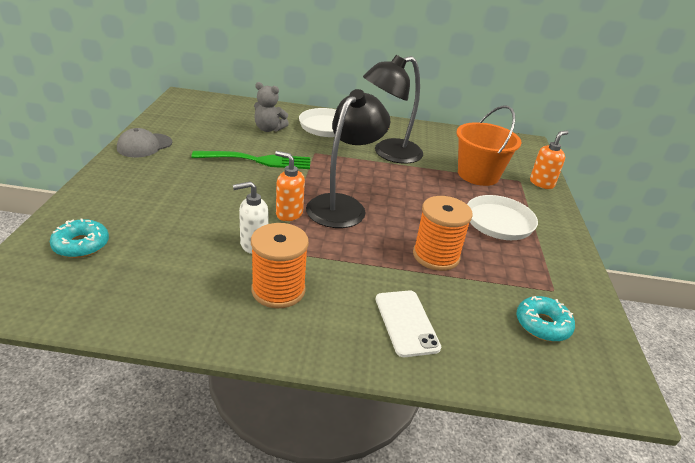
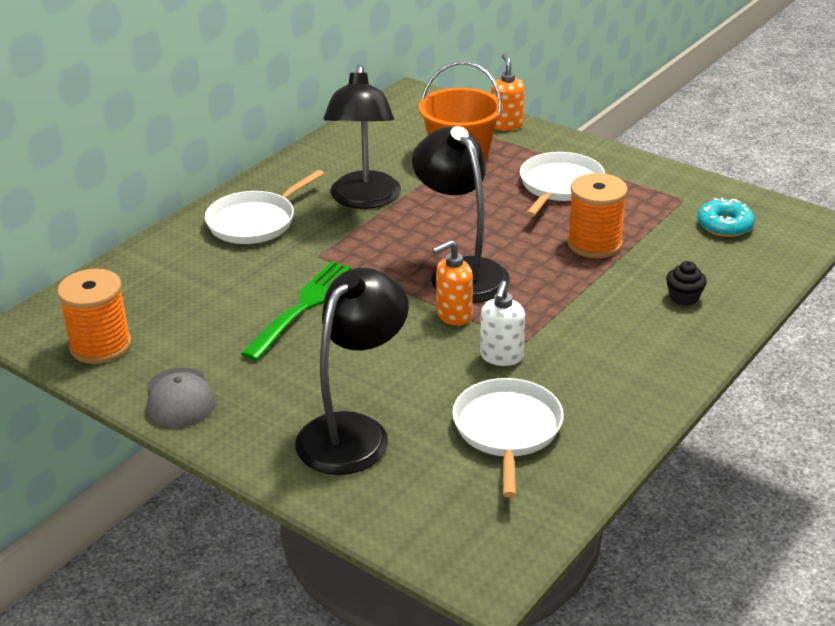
camera: 55 degrees left, 0 degrees up
turquoise donut [50,219,109,258] -> none
orange spool [251,223,309,308] -> orange spool moved to [57,269,132,364]
grey teddy bear [254,82,289,132] -> none
white phone [376,291,441,357] -> black cupcake [666,261,707,306]
none -> black lamp [295,268,409,475]
none -> white pan [452,378,564,498]

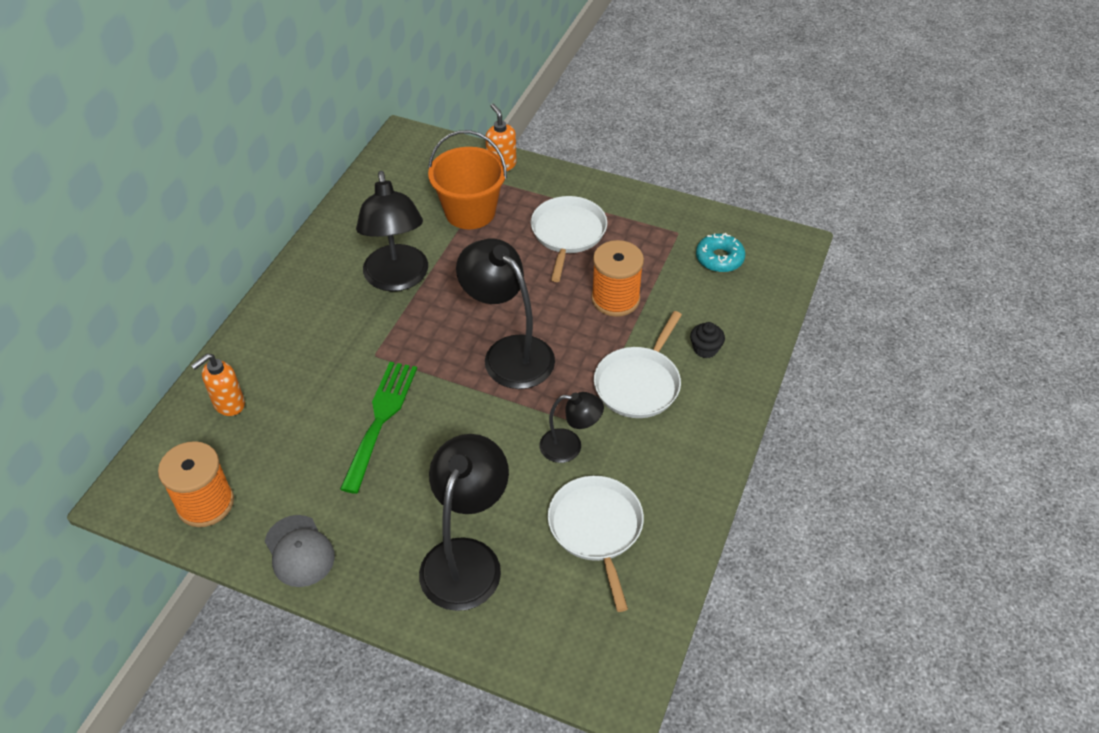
camera: 15 degrees left, 15 degrees up
white pan [205,170,324,244] -> white pan moved to [594,311,682,418]
orange soap dispenser [432,240,473,326] -> orange soap dispenser moved to [191,354,245,416]
white soap dispenser [480,281,525,366] -> black lamp [539,392,604,463]

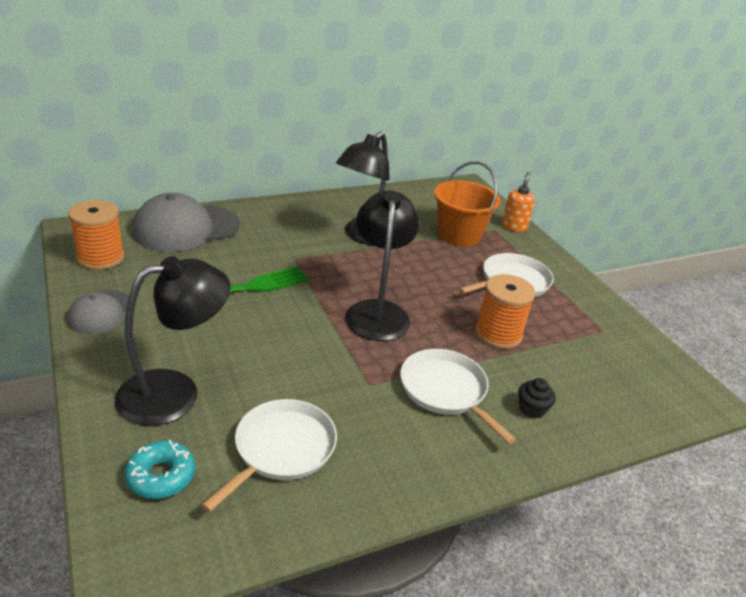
camera: 40 degrees right, 15 degrees down
orange soap dispenser [191,354,245,416] -> grey cap [132,193,240,252]
black lamp [539,392,604,463] -> none
white pan [594,311,682,418] -> white pan turned 75 degrees clockwise [400,349,516,444]
turquoise donut [696,233,745,272] -> turquoise donut moved to [124,440,195,499]

